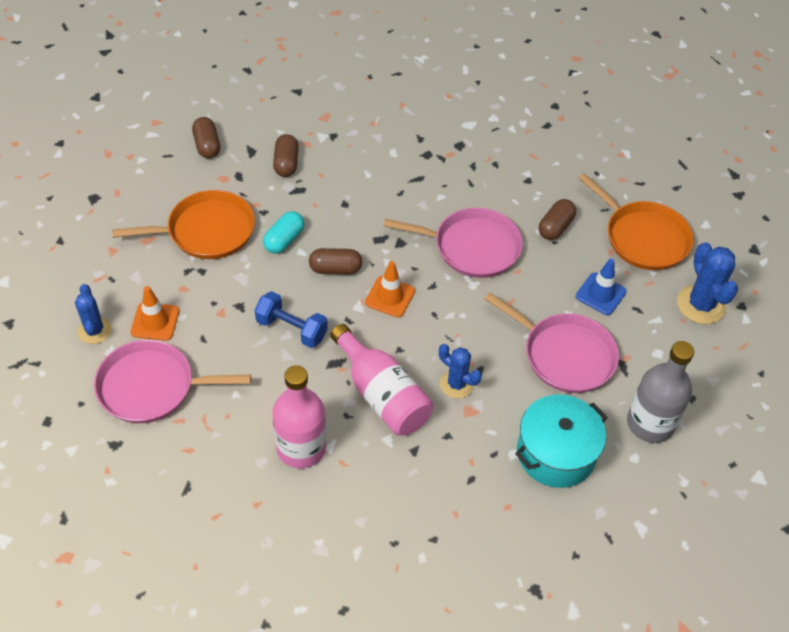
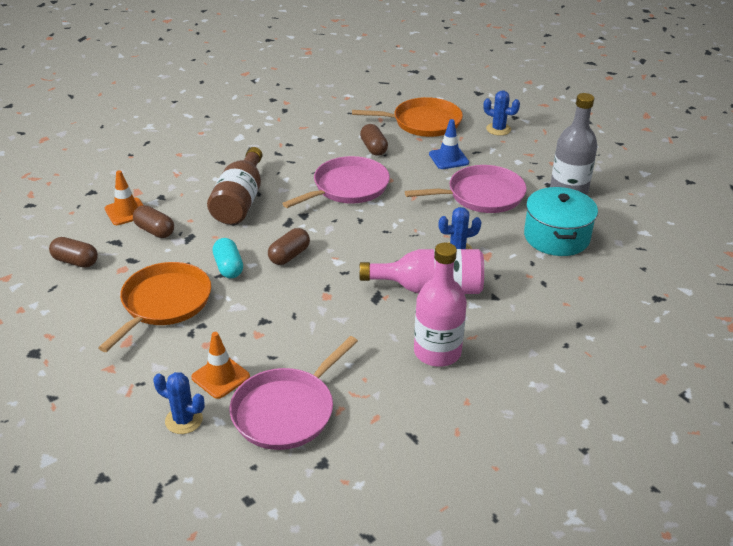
camera: 50 degrees left, 15 degrees down
blue dumbbell [255,291,328,348] -> none
orange traffic cone [365,261,415,317] -> orange traffic cone moved to [105,170,143,225]
blue cactus [677,242,738,324] -> blue cactus [483,90,520,136], size x0.66
none -> brown bottle [207,147,263,225]

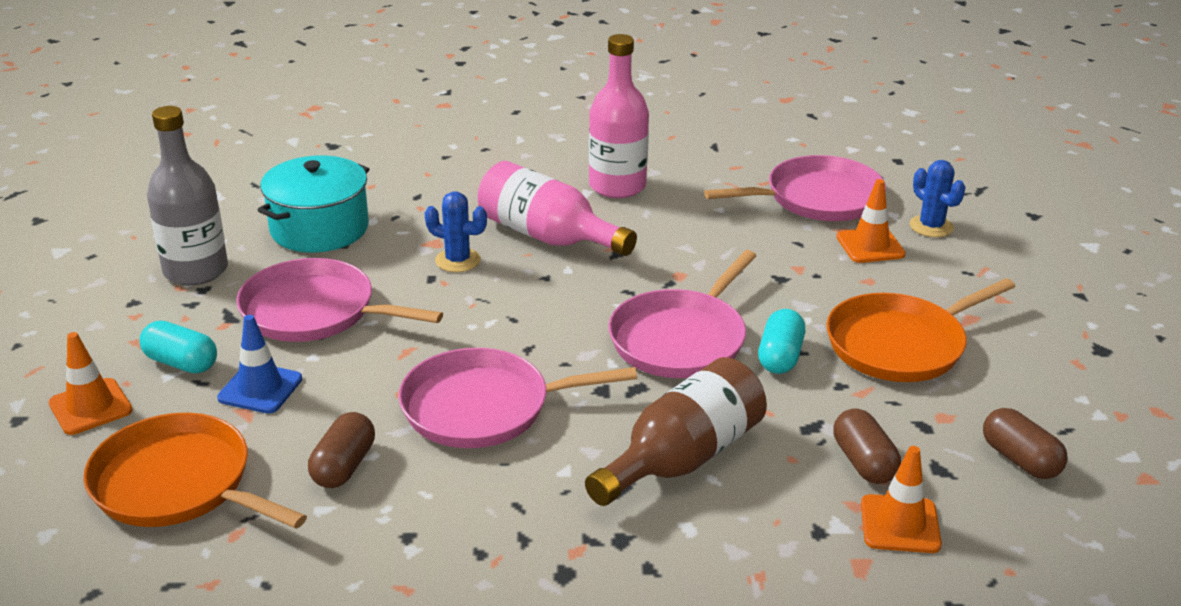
camera: 145 degrees left, 5 degrees down
brown capsule [268,228,310,265] -> pink pan [608,250,756,378]
blue cactus [483,90,520,136] -> orange traffic cone [48,332,132,435]
none -> turquoise capsule [139,321,217,374]

